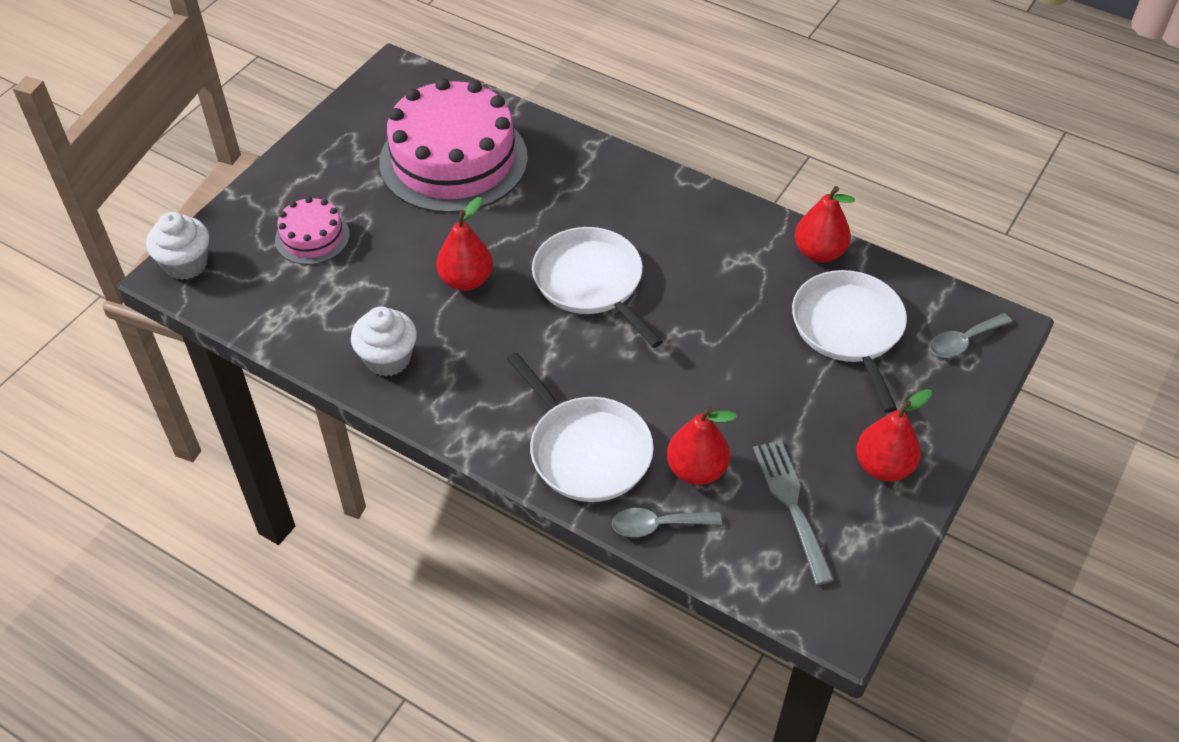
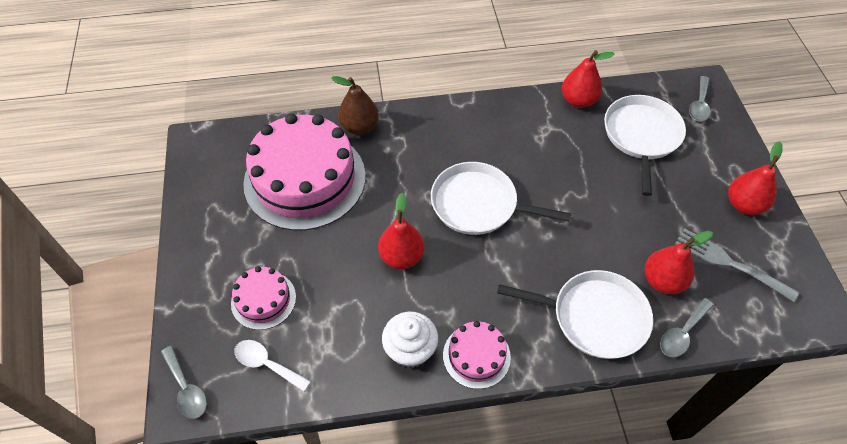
camera: 40 degrees left, 5 degrees up
white cupcake [146,212,209,280] -> grey spoon [161,346,207,419]
white pan [792,270,907,413] -> white pan turned 60 degrees clockwise [604,95,686,196]
none -> white spoon [234,340,311,392]
none -> brown pear [331,76,379,135]
none -> pink cake [443,321,511,389]

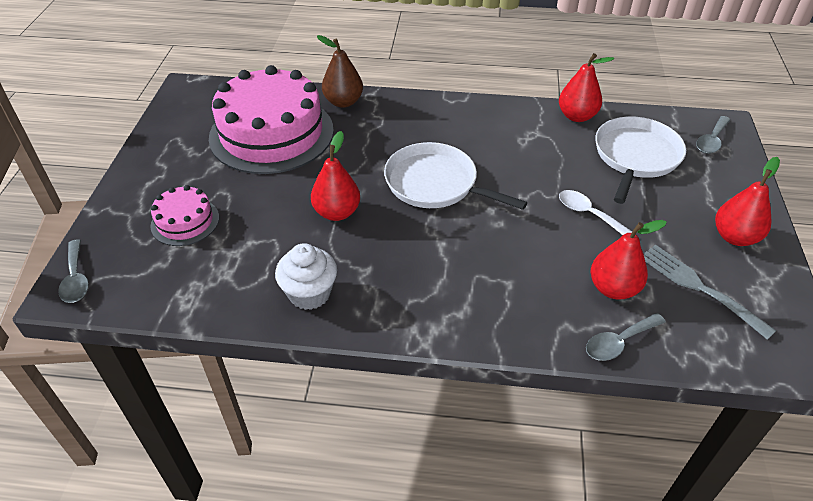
camera: 15 degrees right, 10 degrees down
white spoon [234,340,311,392] -> white spoon moved to [559,190,632,235]
pink cake [443,321,511,389] -> none
white pan [497,270,653,359] -> none

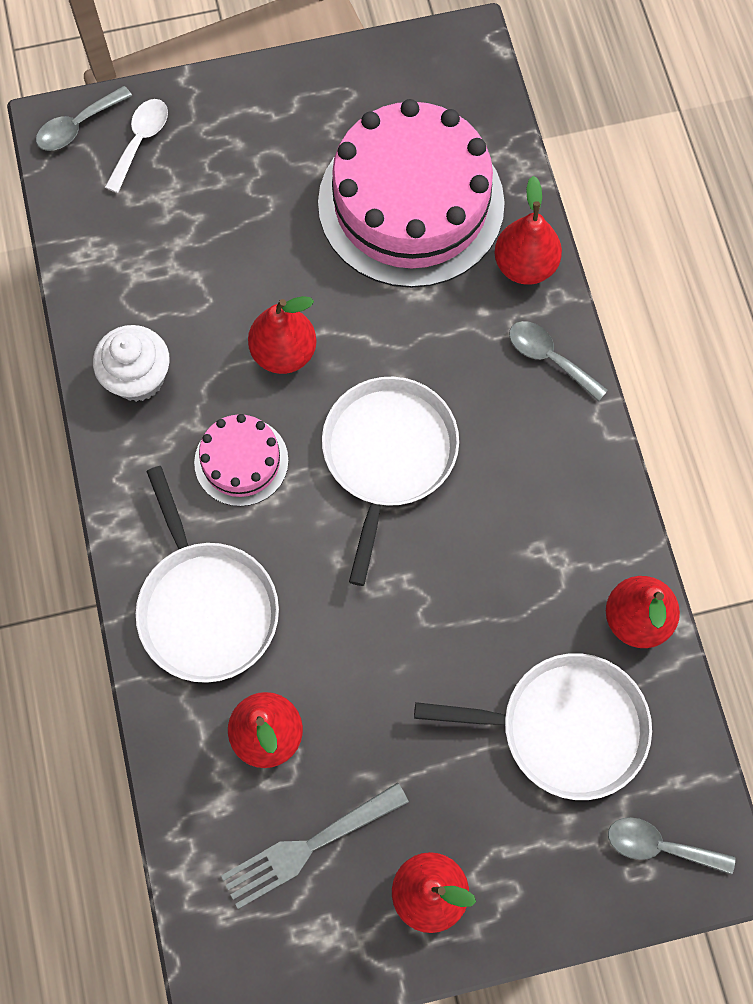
camera: 70 degrees right, 25 degrees up
pink cake [151,185,219,246] -> pink cake moved to [194,414,289,506]
brown pear [317,35,363,108] -> red pear [495,176,562,285]
white spoon [559,190,632,235] -> white spoon moved to [105,99,168,193]
grey spoon [586,313,666,361] -> grey spoon moved to [509,321,608,402]
grey fork [644,245,776,340] -> grey fork turned 150 degrees counterclockwise [221,783,409,909]
none -> white pan [136,466,279,683]

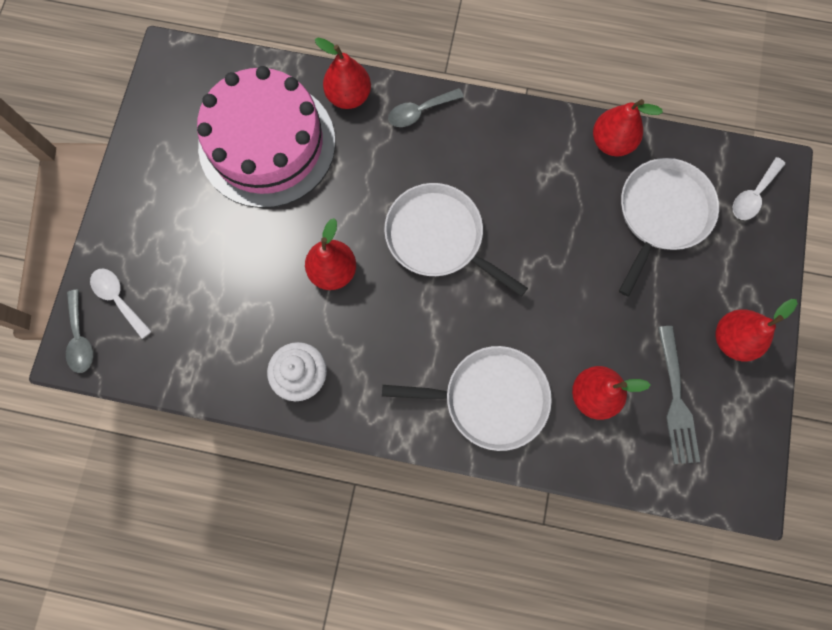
camera: 65 degrees left, 5 degrees up
pink cake [194,414,289,506] -> none
grey spoon [608,817,736,875] -> white spoon [733,157,785,220]

